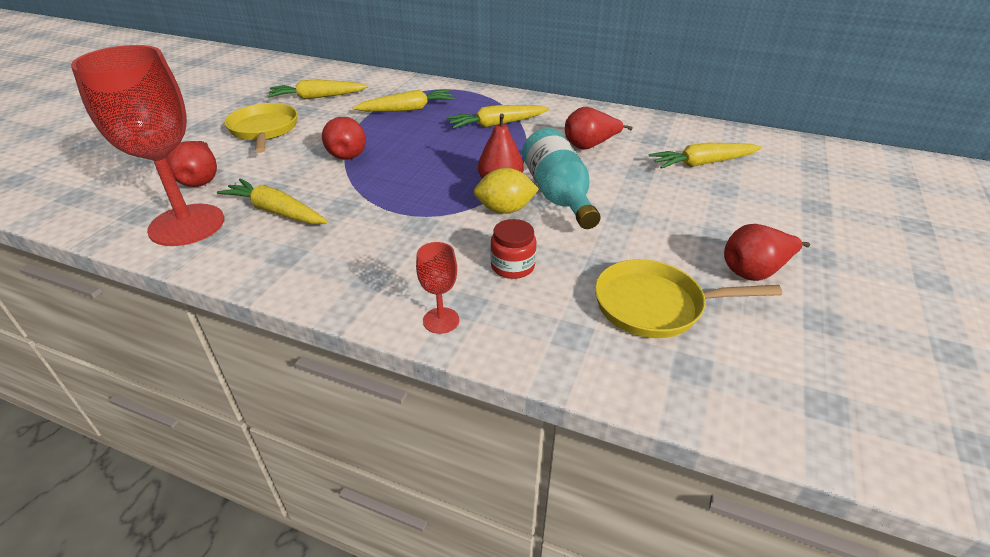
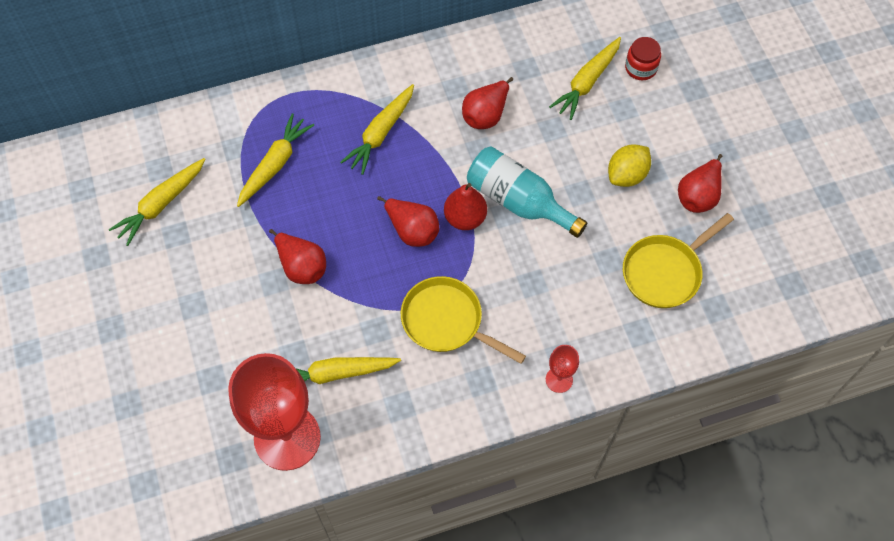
camera: 40 degrees left, 25 degrees up
red pear [166,141,217,187] -> red pear moved to [377,196,439,247]
yellow pan [224,103,297,153] -> yellow pan moved to [401,276,526,364]
yellow lemon [474,168,539,214] -> yellow lemon moved to [608,144,651,187]
red jar [490,219,536,279] -> red jar moved to [625,37,661,80]

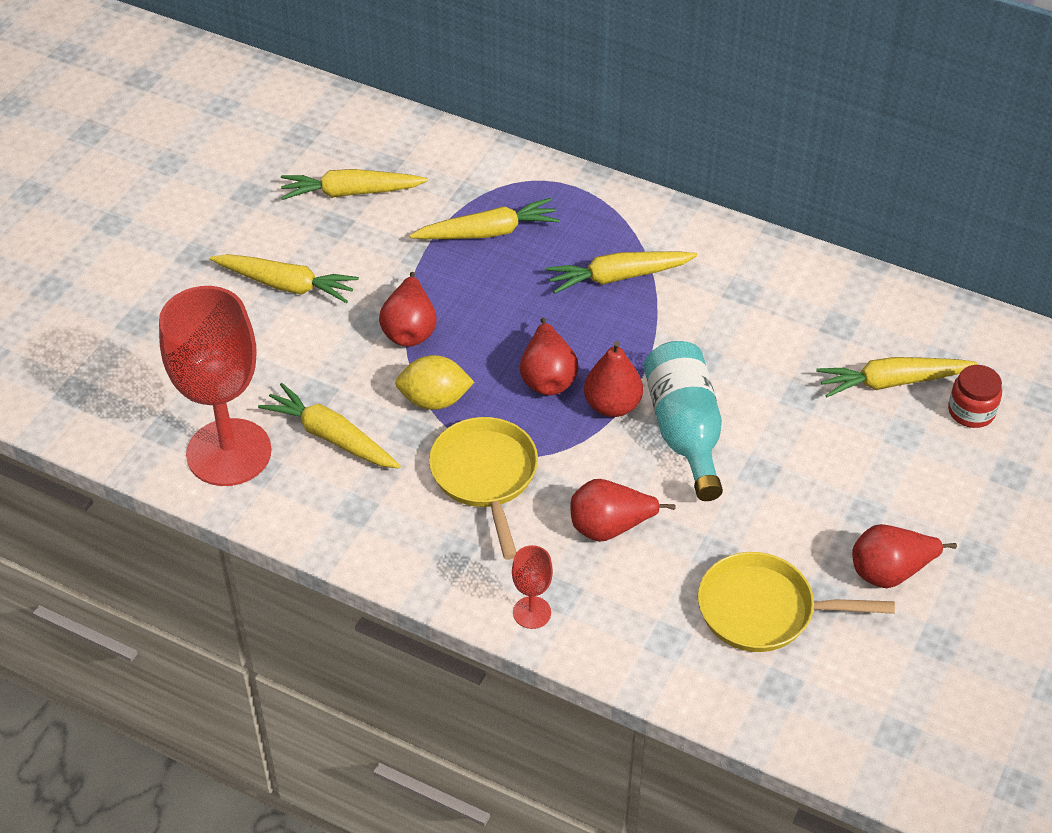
camera: 45 degrees right, 15 degrees down
red pear [462,77,513,129] -> red pear moved to [570,479,676,542]
yellow lemon [608,144,651,187] -> yellow lemon moved to [395,355,474,410]
none -> yellow carrot [210,254,359,303]

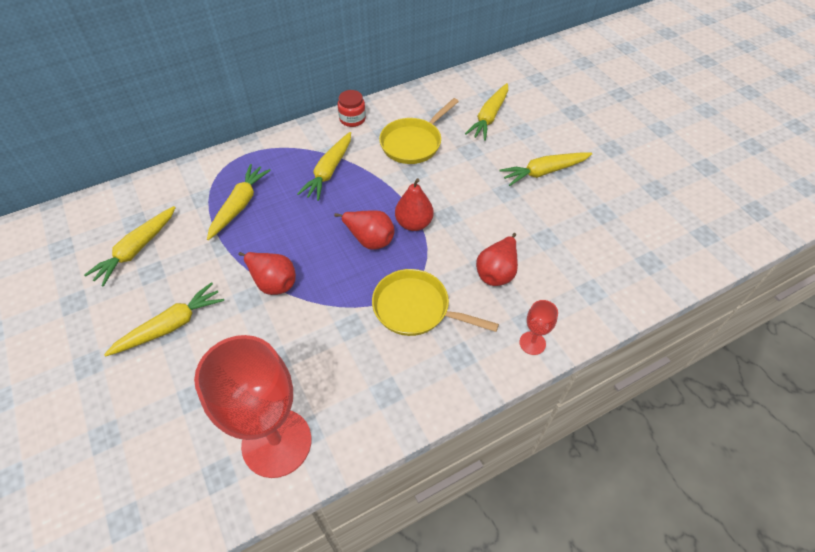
camera: 55 degrees left, 5 degrees up
yellow carrot [258,383,401,469] -> yellow carrot moved to [500,152,592,186]
yellow lemon [395,355,474,410] -> none
turquoise bottle [644,341,723,501] -> none
yellow pan [698,552,895,652] -> yellow pan moved to [379,98,459,164]
red pear [852,524,957,588] -> none
red jar [948,365,1002,428] -> red jar moved to [338,90,366,127]

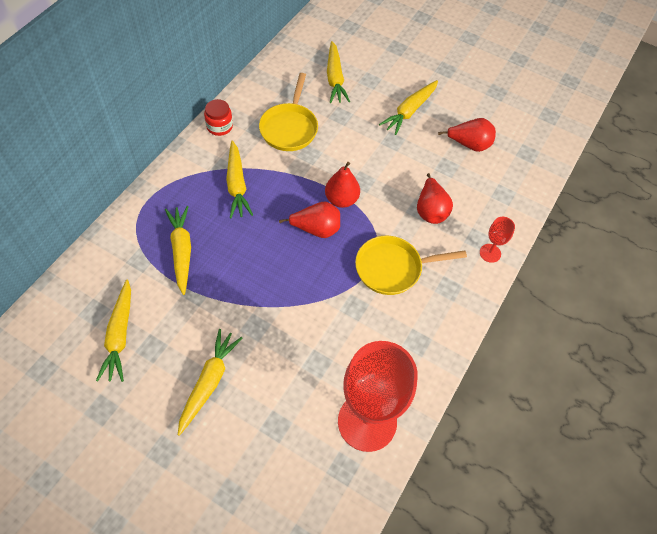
camera: 35 degrees left, 5 degrees up
red pear [238,252,296,295] -> red pear moved to [438,118,496,152]

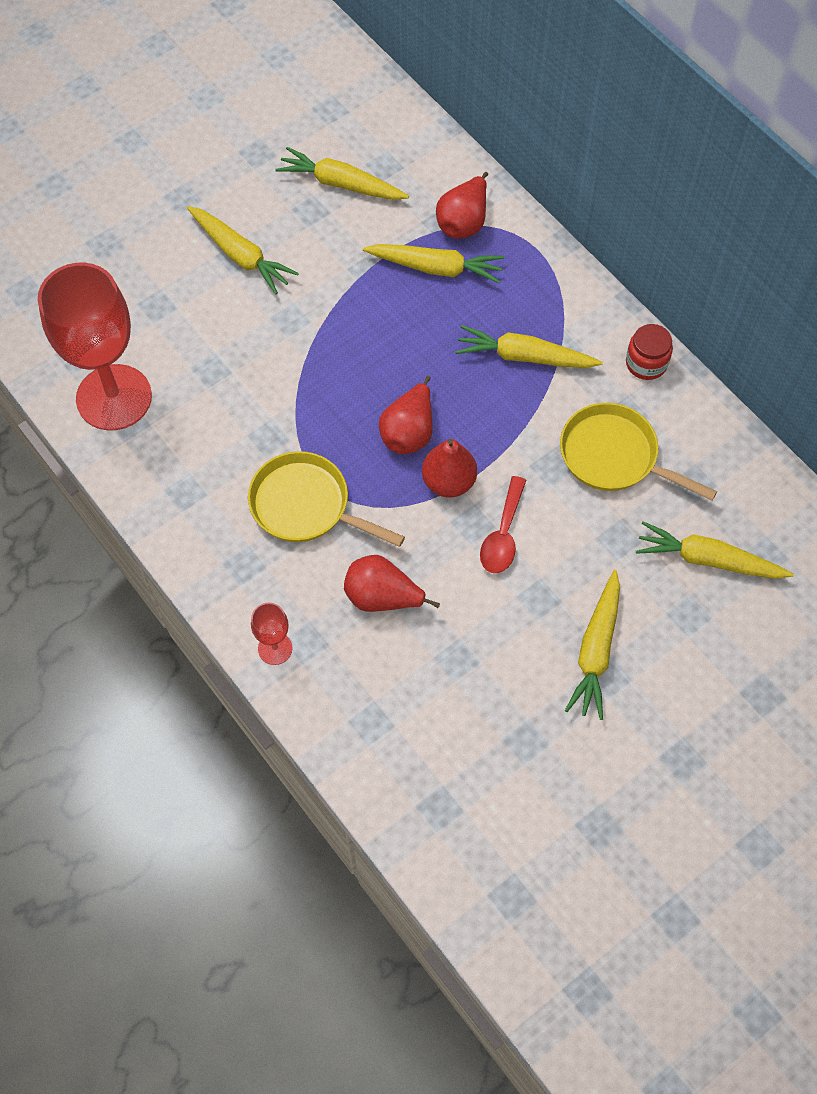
camera: 115 degrees right, 5 degrees up
yellow pan [355,236,467,295] -> yellow pan turned 75 degrees counterclockwise [248,451,405,547]
yellow carrot [379,80,438,135] -> yellow carrot turned 135 degrees counterclockwise [565,570,620,720]
red pear [438,118,496,152] -> red pear moved to [436,172,488,239]
none -> red spoon [480,476,526,573]

